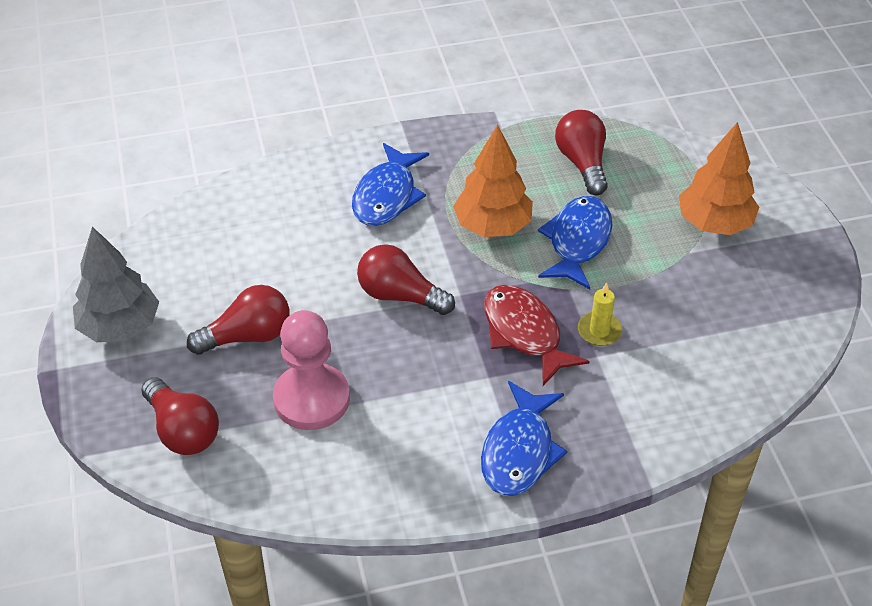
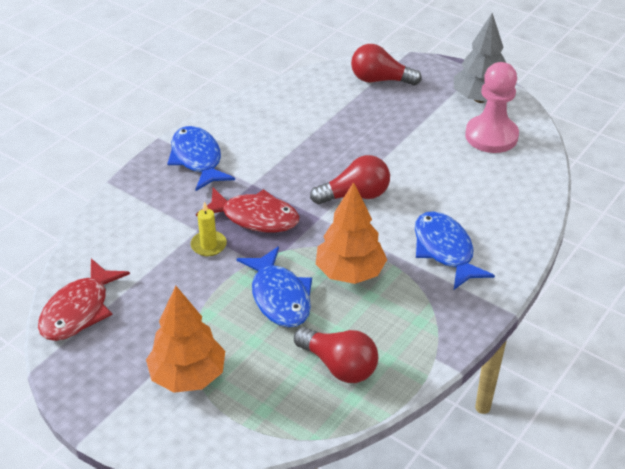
camera: 140 degrees right, 5 degrees down
red light bulb [187,285,290,355] -> none
pink pawn [273,310,350,430] -> pink pawn moved to [465,62,519,153]
none -> red fish [38,258,130,341]

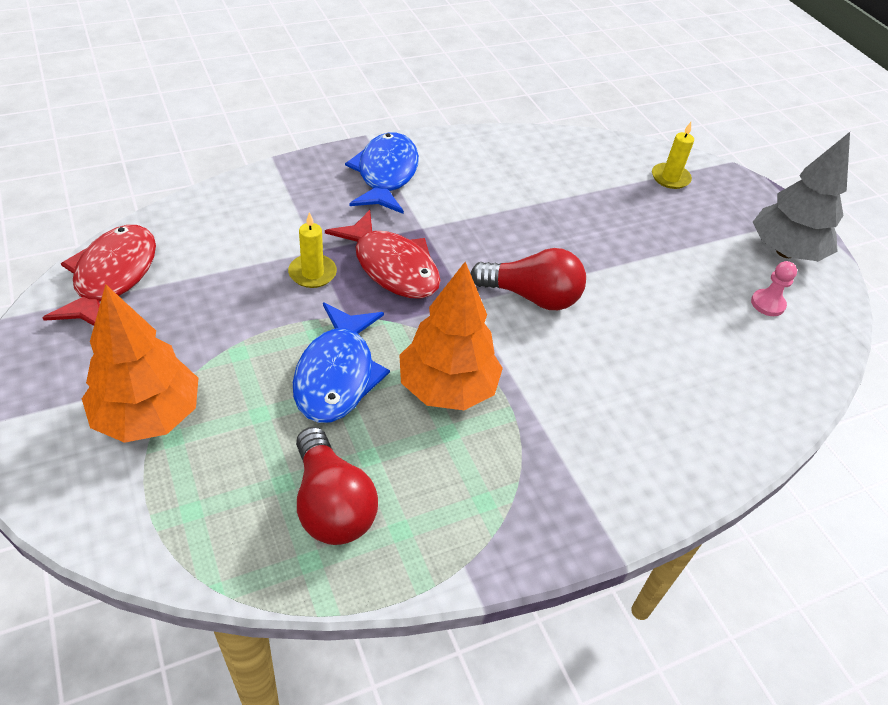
camera: 25 degrees right, 5 degrees up
red fish [38,258,130,341] -> red fish turned 135 degrees clockwise [43,225,156,326]
red light bulb [351,44,422,86] -> yellow candle [652,122,694,189]
blue fish [415,211,495,290] -> none
pink pawn [465,62,519,153] -> pink pawn [751,261,797,316], size x0.44

